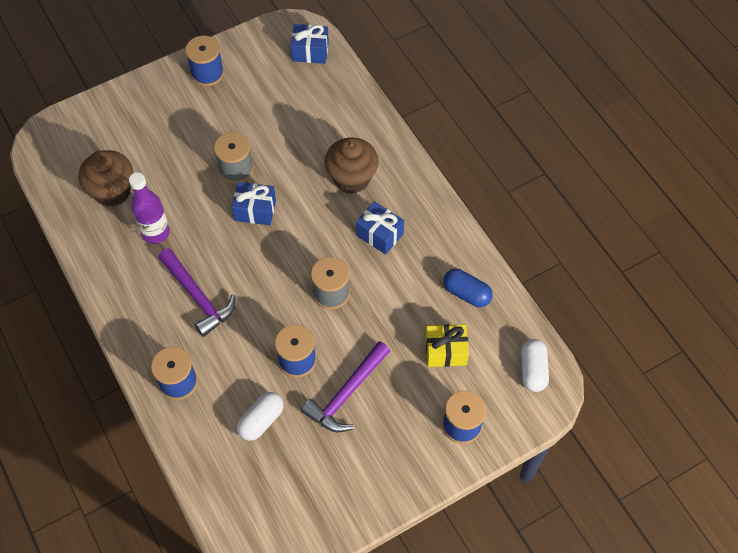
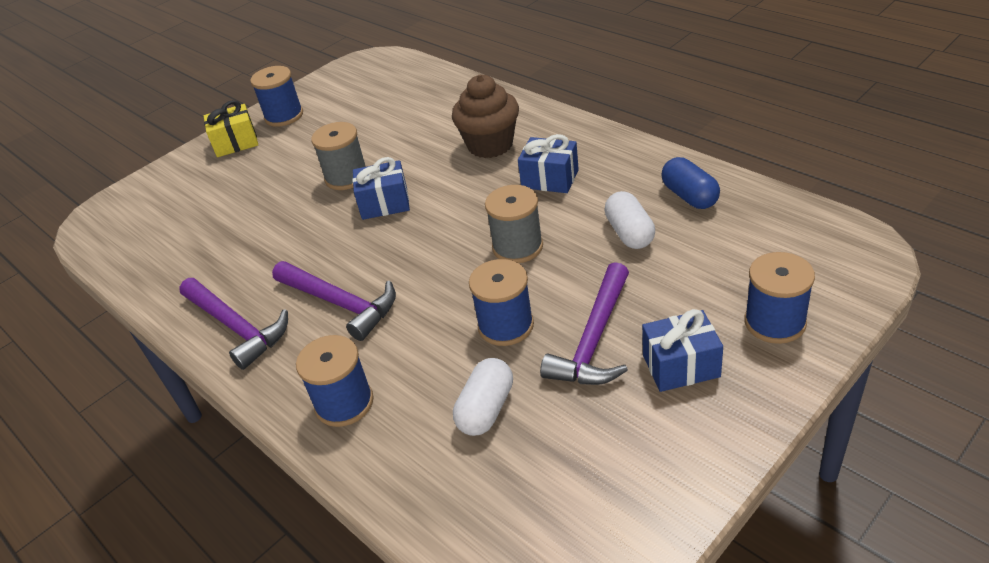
camera: 10 degrees left, 20 degrees down
brown cupcake [79,150,133,207] -> none
purple bottle [129,173,170,244] -> none
blue gift [291,24,329,64] -> blue gift moved to [642,309,723,392]
yellow gift [425,324,469,367] -> yellow gift moved to [204,100,258,157]
blue capsule [443,269,493,307] -> blue capsule turned 45 degrees clockwise [661,157,720,209]
white capsule [521,339,549,392] -> white capsule moved to [604,191,655,249]
none -> purple hammer [179,278,288,370]

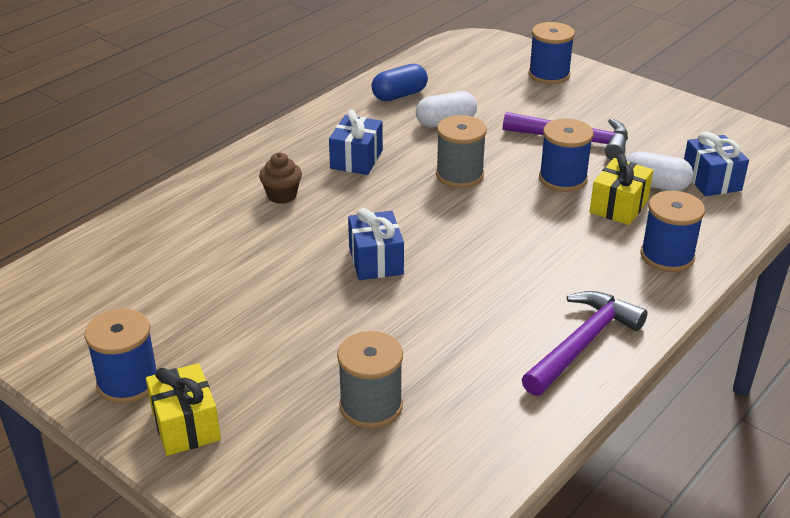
camera: 100 degrees left, 5 degrees down
purple hammer [272,261,396,341] -> none
grey spool [311,122,366,190] -> grey spool moved to [337,331,403,429]
brown cupcake [452,75,519,158] -> brown cupcake [259,153,302,204], size x0.57
blue gift [642,309,723,392] -> blue gift moved to [684,132,749,196]
none -> yellow gift [590,154,653,225]

